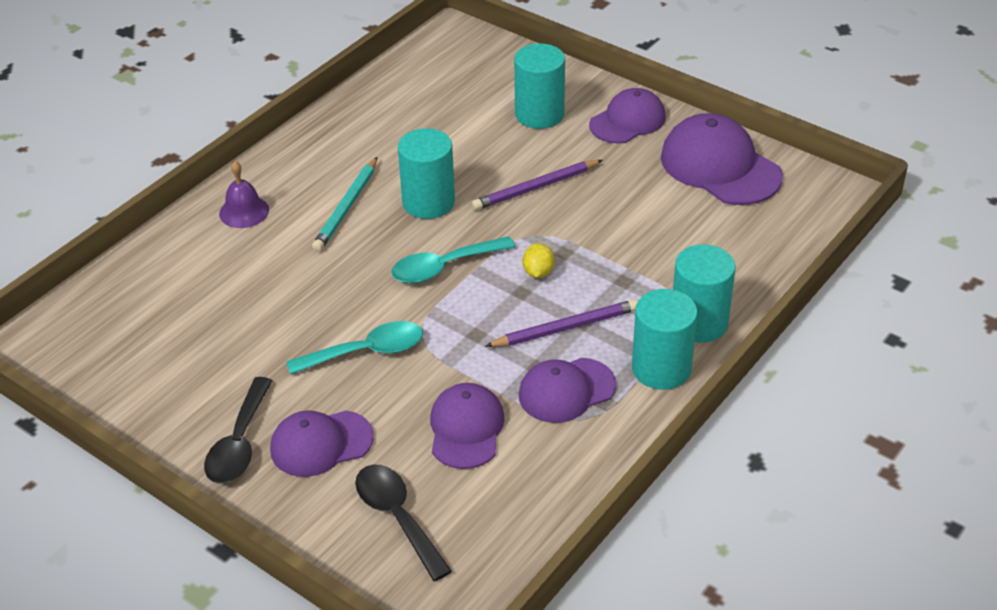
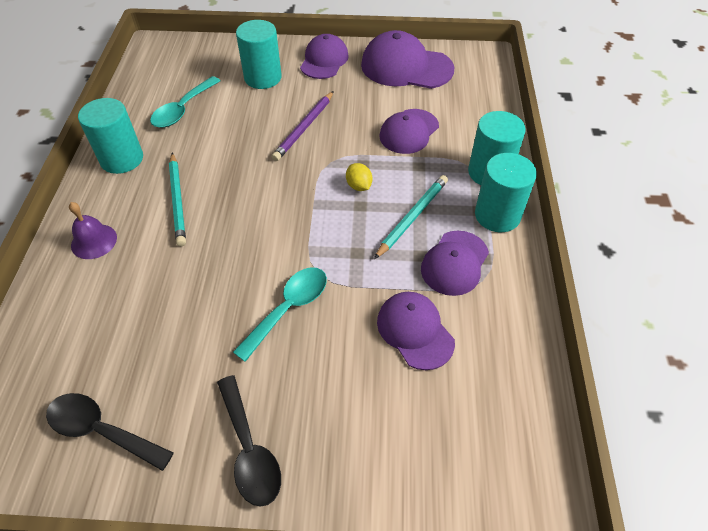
camera: 35 degrees left, 10 degrees up
purple cap [270,410,374,477] -> purple cap moved to [380,109,439,154]
black spoon [355,465,452,581] -> black spoon moved to [46,393,174,471]
turquoise spoon [391,236,515,283] -> turquoise spoon moved to [150,76,221,128]
turquoise cylinder [398,128,455,219] -> turquoise cylinder moved to [78,98,143,174]
purple pencil [485,299,638,347] -> turquoise pencil [374,175,448,259]

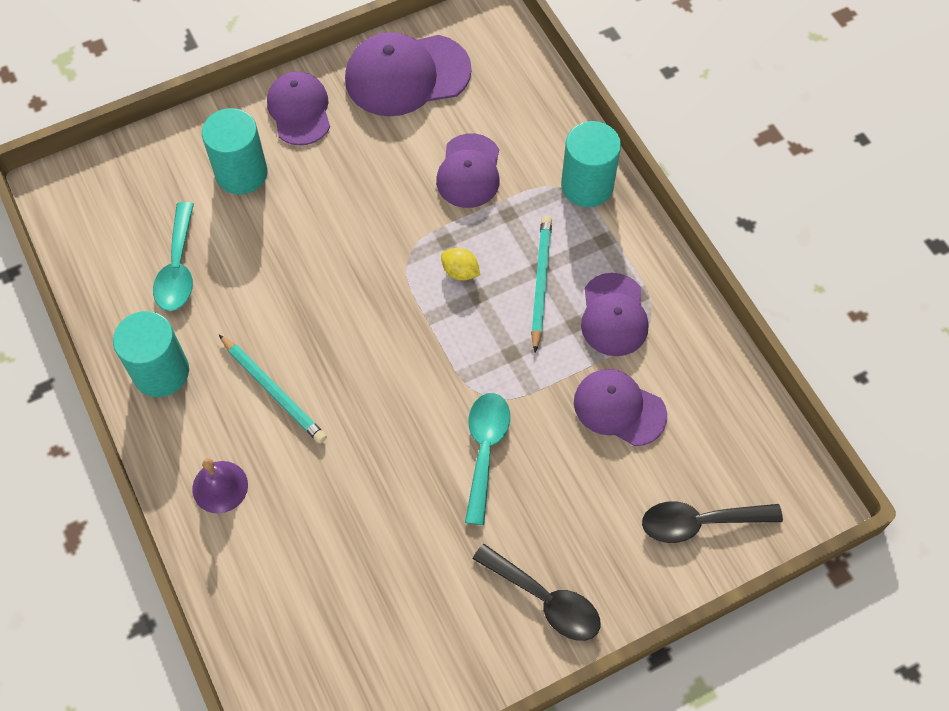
camera: 30 degrees left, 10 degrees up
black spoon [46,393,174,471] -> black spoon moved to [642,501,783,543]
purple pencil [272,91,334,161] -> none
turquoise cylinder [475,153,537,232] -> none

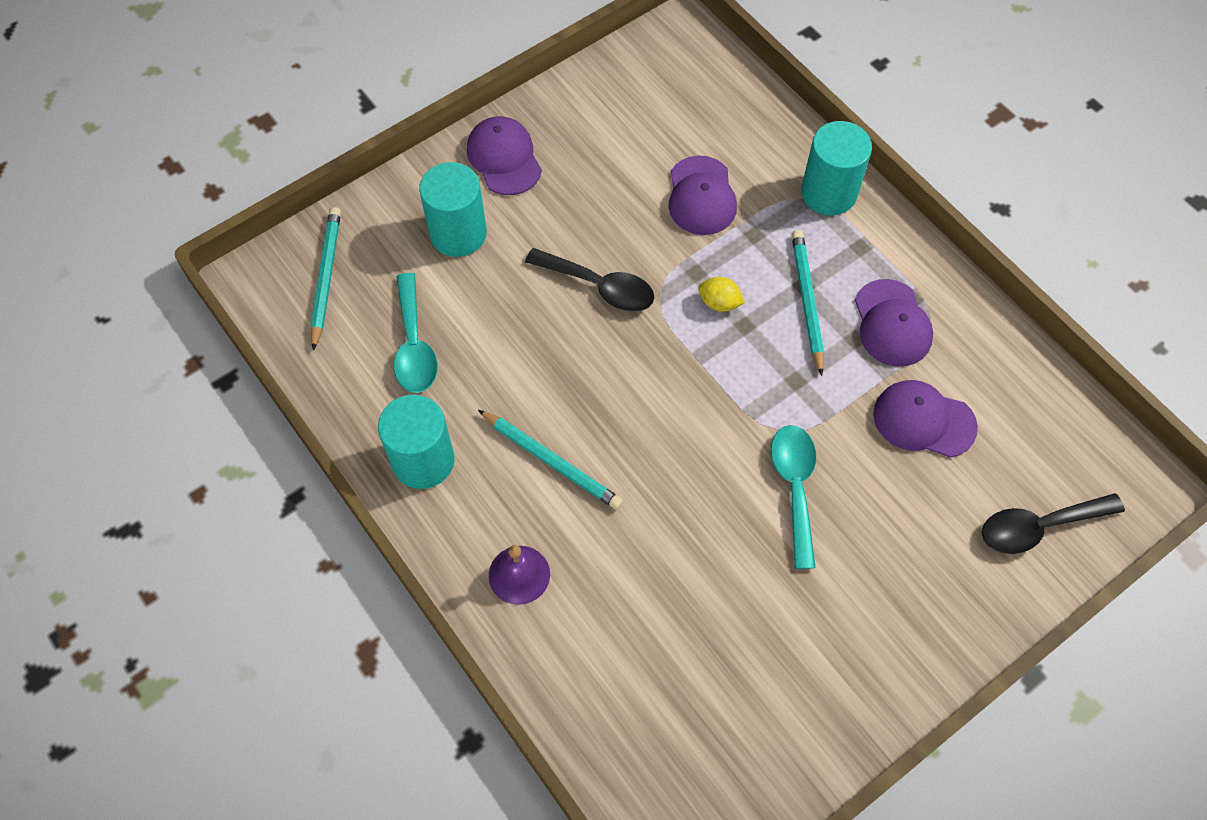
camera: 10 degrees left, 0 degrees up
purple cap [345,32,472,116] -> none
black spoon [472,544,601,641] -> black spoon moved to [525,248,654,312]
none -> turquoise pencil [310,207,341,351]

